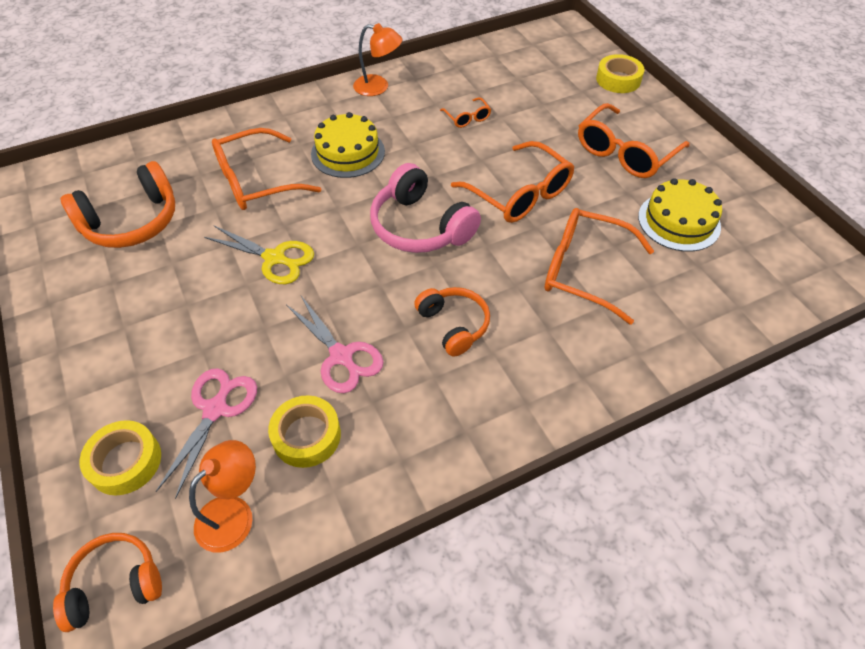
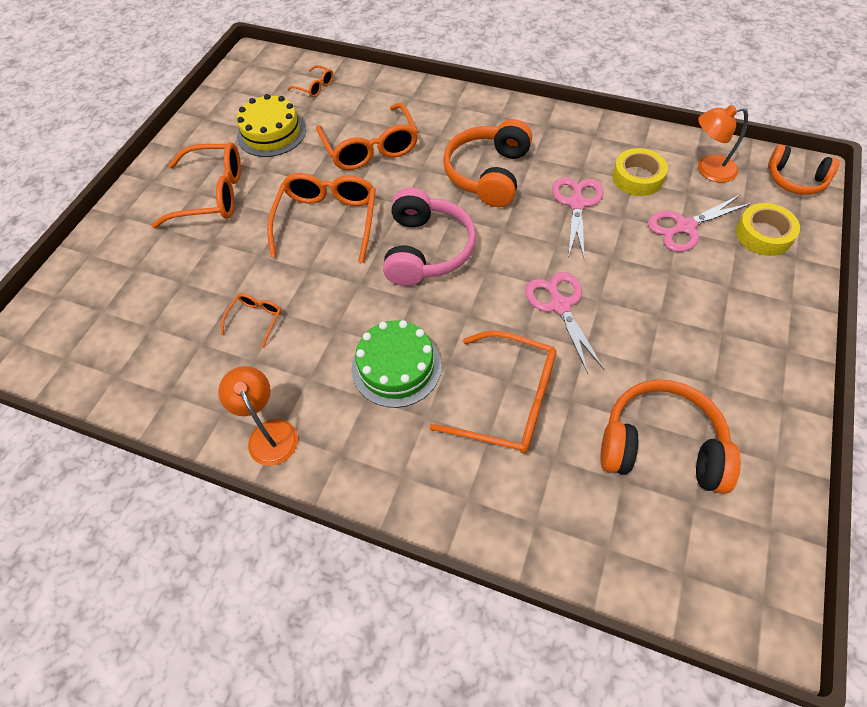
camera: 130 degrees left, 5 degrees up
yellow scissors [204,225,314,284] -> pink scissors [525,272,604,373]
yellow cake [311,112,385,178] -> green cake [352,320,442,408]
orange headphones [414,287,490,356] -> orange headphones [443,119,532,207], size x1.56
yellow tape [596,54,645,93] -> none
none -> orange glasses [287,65,333,97]

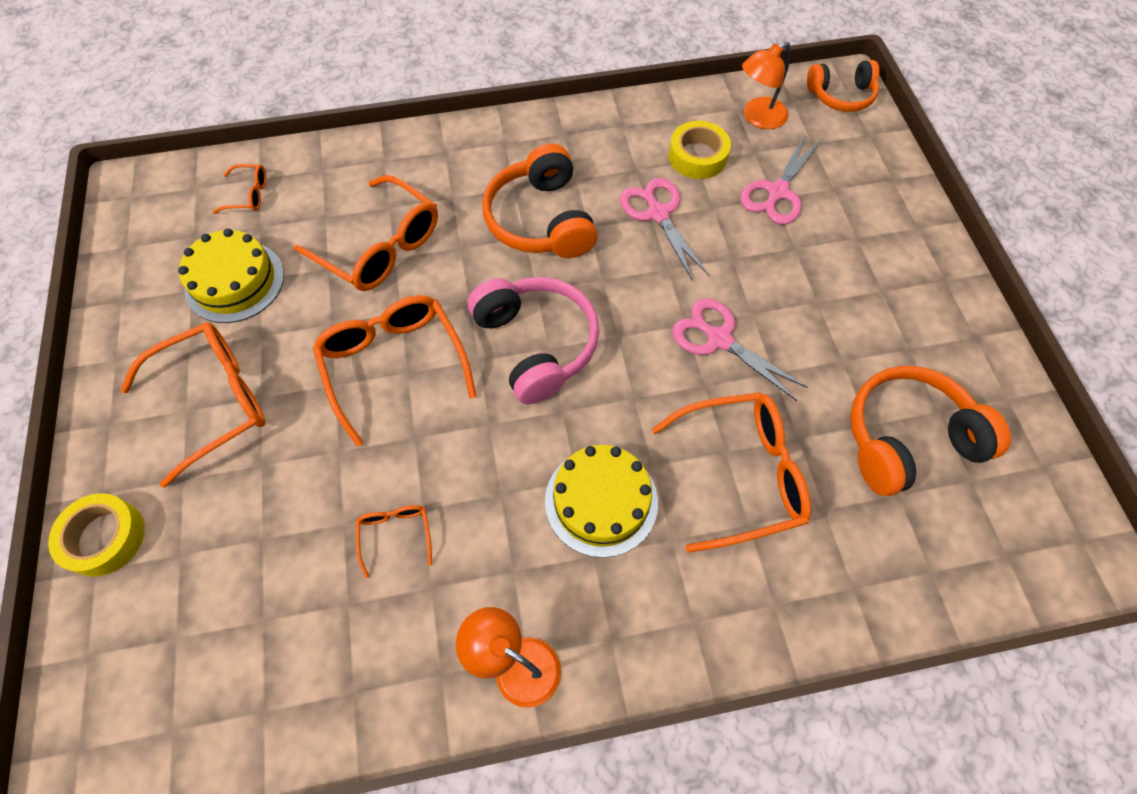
camera: 35 degrees left, 5 degrees up
green cake [352,320,442,408] -> yellow cake [545,445,658,558]
yellow tape [735,203,800,256] -> yellow tape moved to [48,493,145,577]

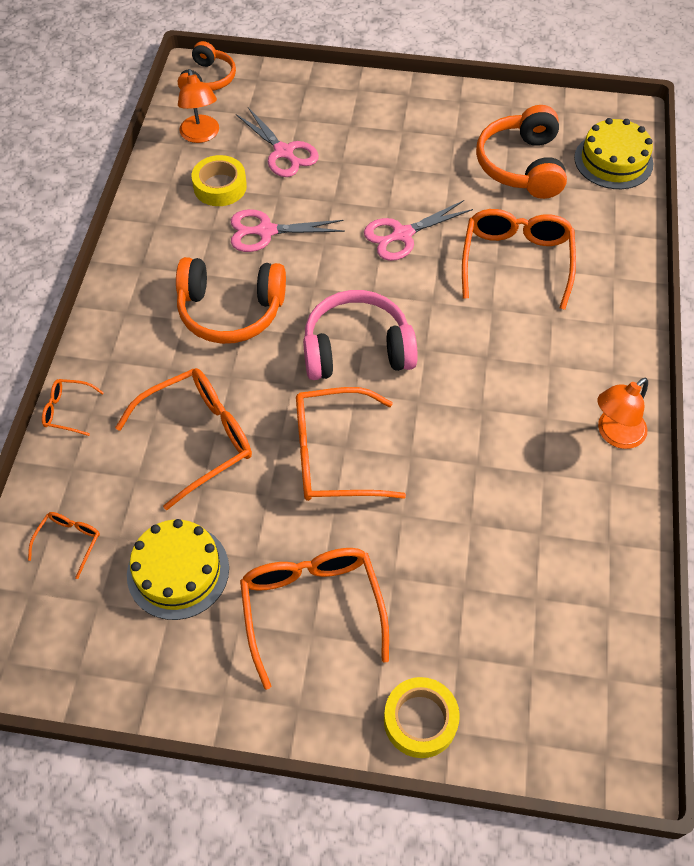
camera: 70 degrees left, 5 degrees down
orange glasses [356,505,432,578] -> orange glasses moved to [42,379,104,436]
yellow cake [545,445,658,558] -> yellow cake moved to [574,118,653,189]

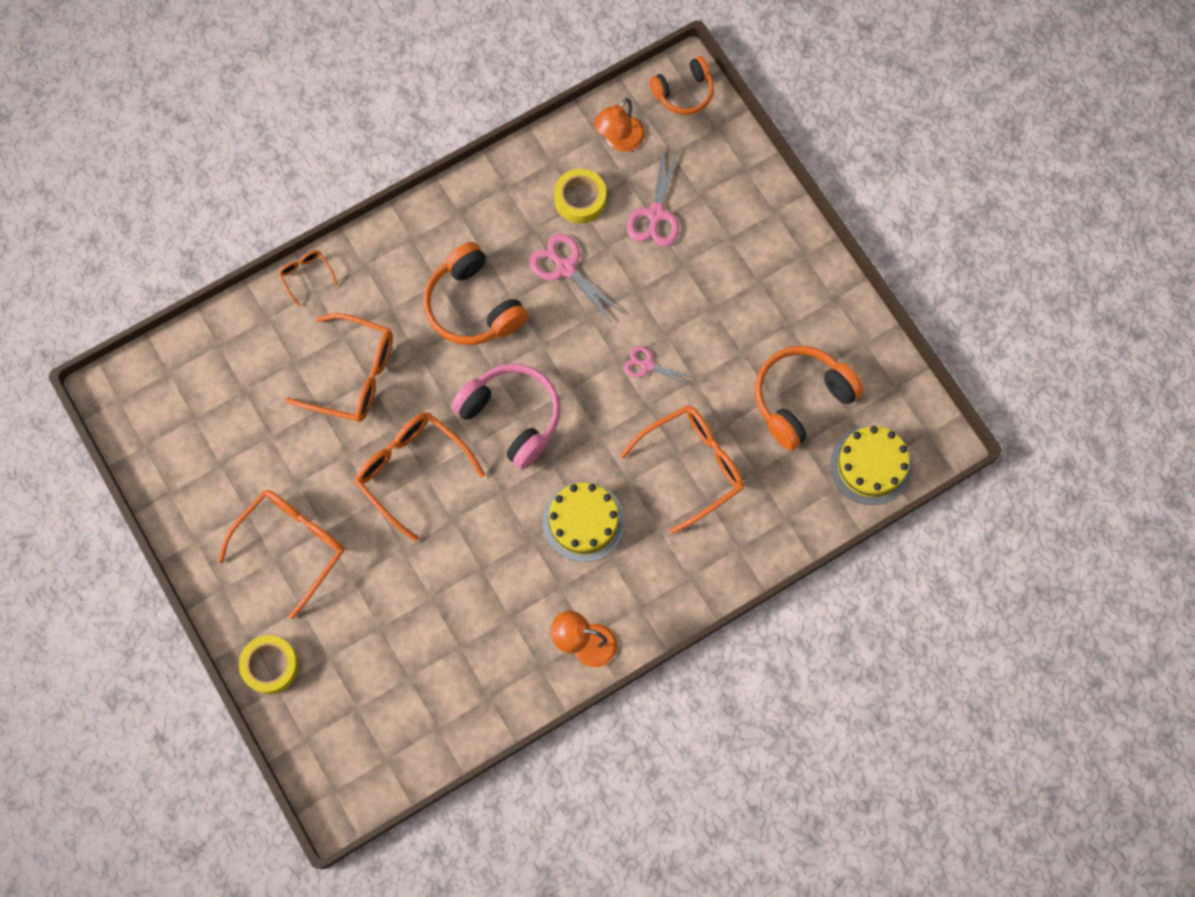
camera: 50 degrees right, 15 degrees up
orange glasses [28,512,100,579] -> none
yellow cake [127,519,229,620] -> yellow cake moved to [543,482,625,562]
pink scissors [364,200,473,261] -> pink scissors [624,346,693,385], size x0.62

